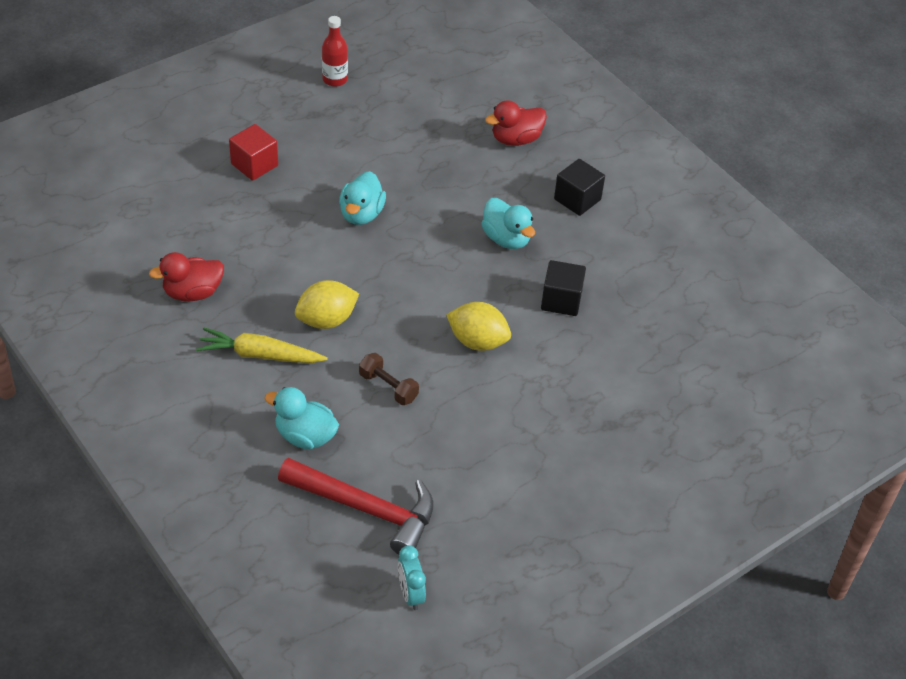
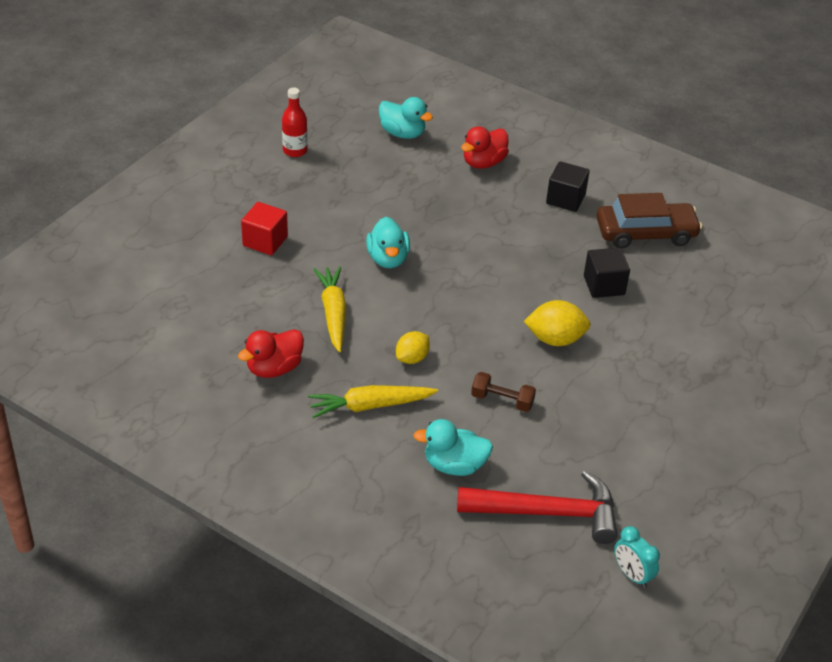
camera: 20 degrees left, 5 degrees down
yellow lemon [295,280,359,329] -> yellow lemon [396,331,430,364], size x0.67
turquoise duck [481,198,535,249] -> turquoise duck moved to [379,97,433,139]
none -> yellow carrot [313,266,346,353]
none -> brown car [596,193,702,249]

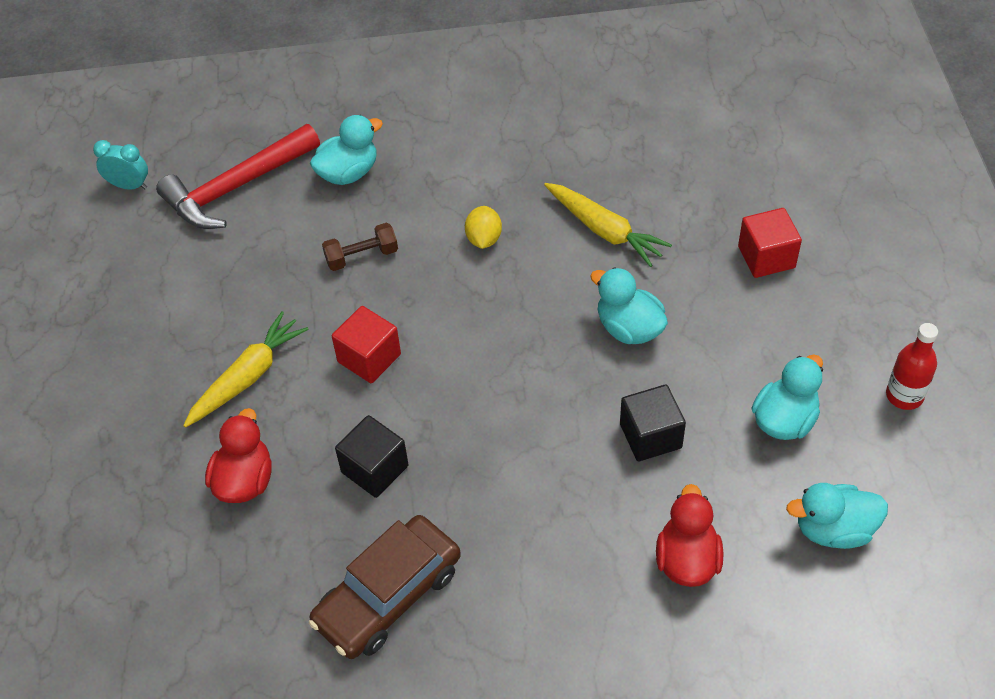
camera: 145 degrees right, 10 degrees up
red duck [238,329,304,378] -> red duck moved to [205,408,272,503]
yellow carrot [308,385,438,418] -> yellow carrot moved to [183,311,309,428]
yellow lemon [524,300,591,346] -> red cube [332,306,401,383]
black cube [546,161,590,212] -> black cube moved to [620,385,686,461]
none -> turquoise duck [751,354,823,440]

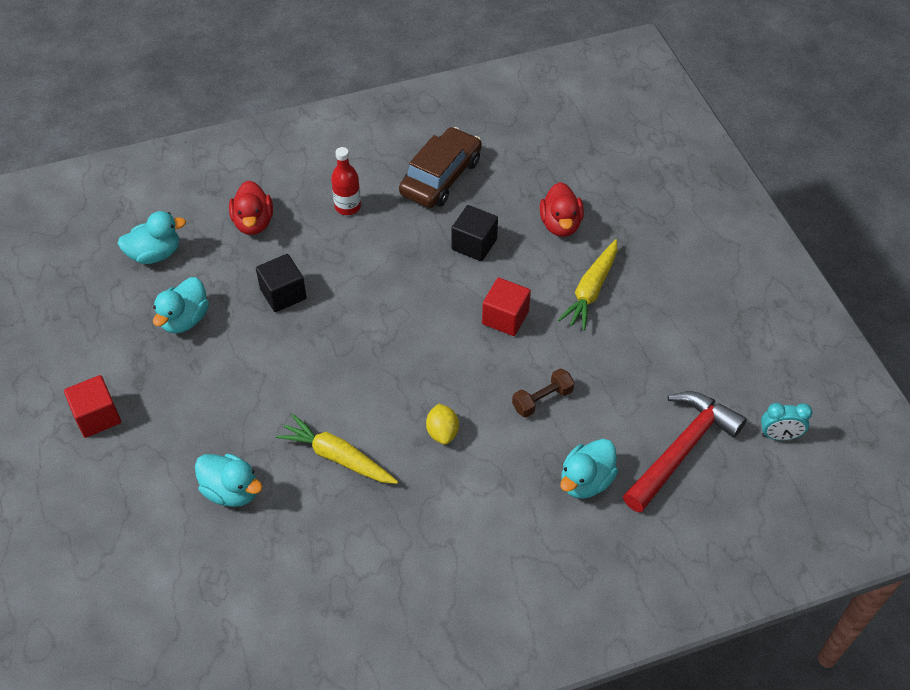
camera: 165 degrees right, 0 degrees up
turquoise duck [590,267,668,344] -> turquoise duck moved to [195,453,263,507]
red cube [738,208,802,278] -> red cube moved to [64,375,121,438]
red bottle [886,323,938,410] -> red bottle moved to [331,147,361,215]

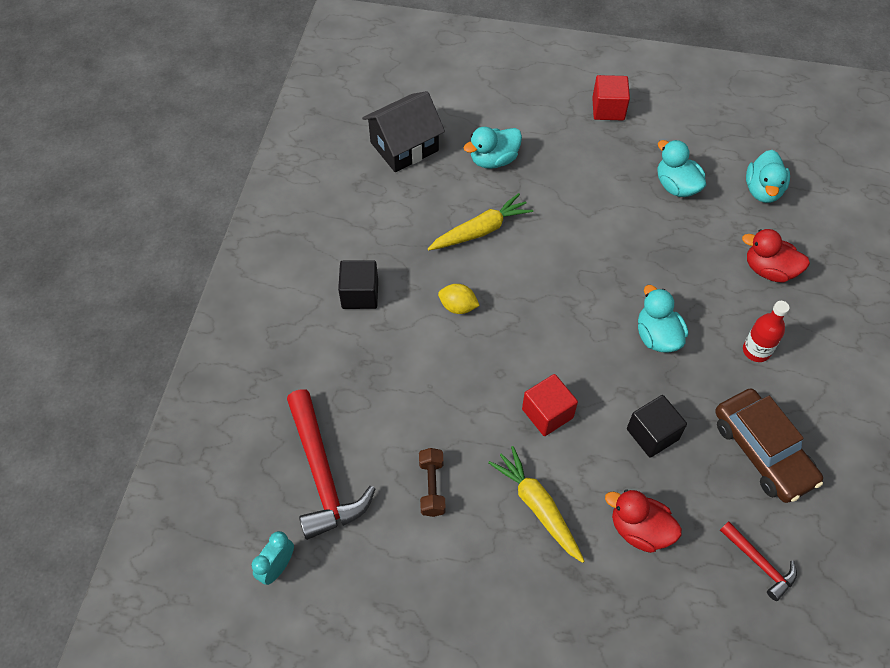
camera: 120 degrees right, 5 degrees up
black cube [256,254,307,312] -> black cube moved to [338,260,378,309]
brown dumbbell [512,369,574,418] -> brown dumbbell moved to [419,448,446,517]
turquoise duck [560,439,618,499] -> turquoise duck moved to [638,285,688,353]
none -> black house [362,91,445,172]
none -> red hammer [720,521,797,601]

